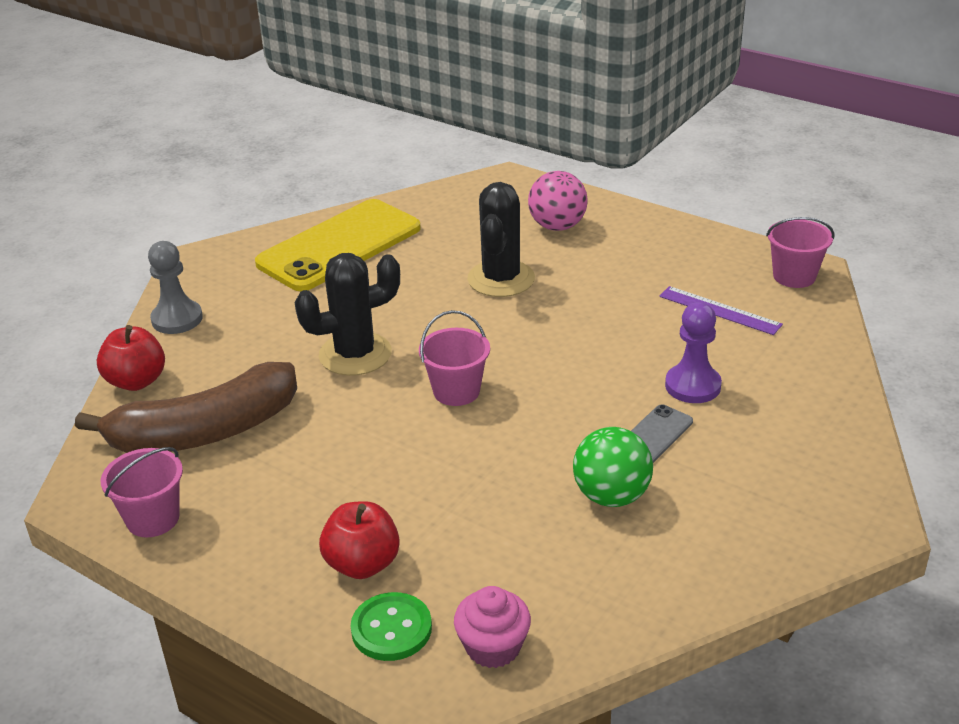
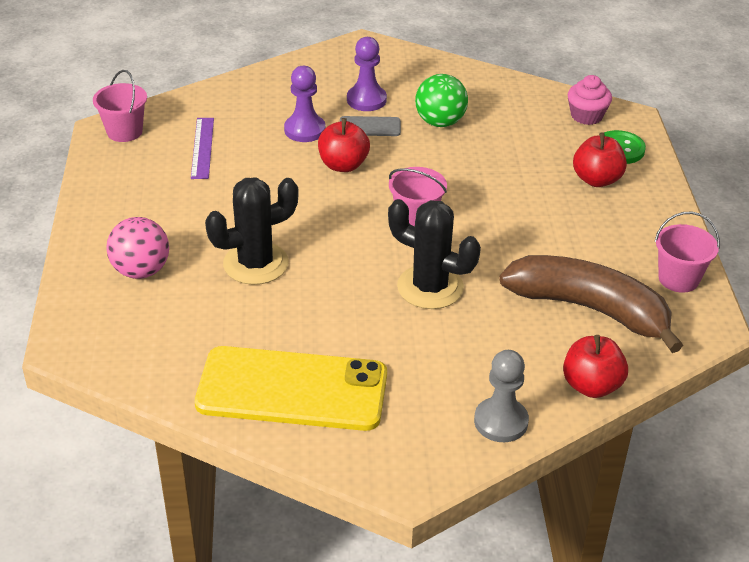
camera: 130 degrees left, 5 degrees up
none -> red apple [318,118,370,172]
none -> purple pawn [347,37,387,111]

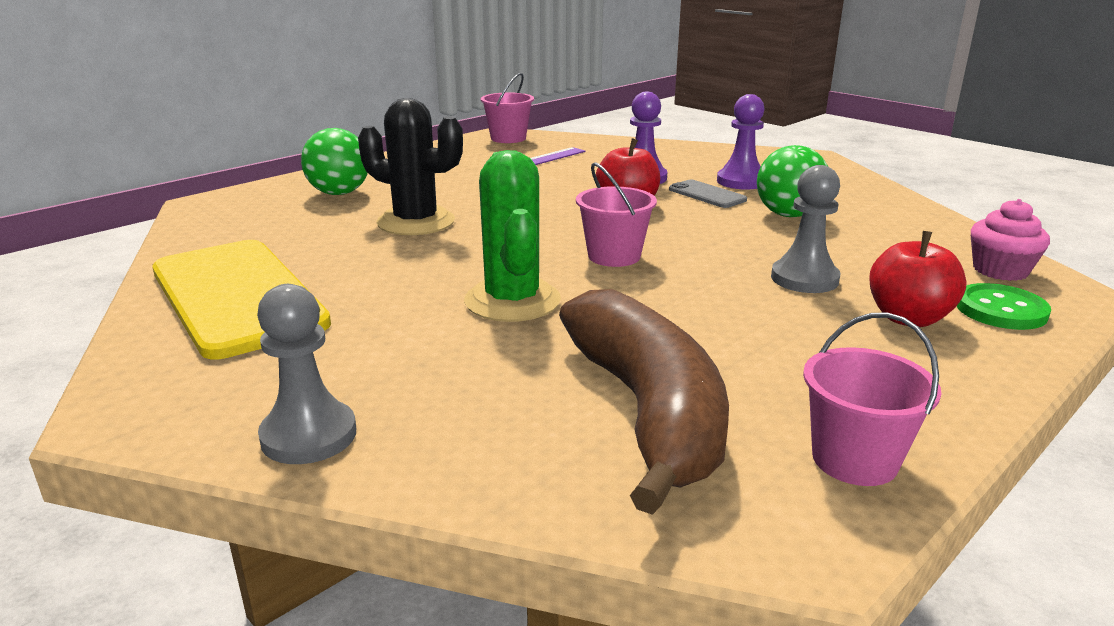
camera: 50 degrees right, 15 degrees down
pink ball [106,217,169,279] -> green ball [301,128,368,195]
black cactus [388,199,481,309] -> green cactus [464,150,561,322]
red apple [563,335,628,398] -> none
none -> grey pawn [771,165,840,293]

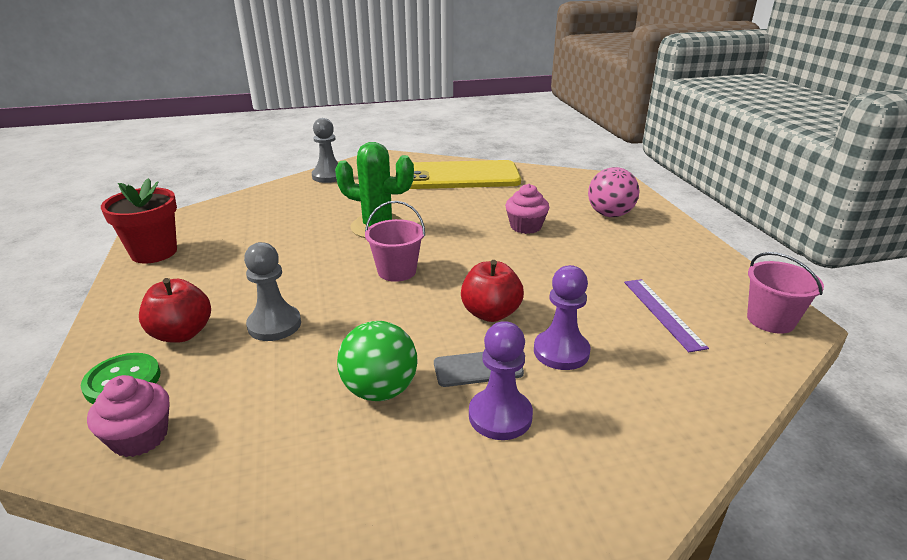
camera: 120 degrees right, 5 degrees up
green ball [301,128,368,195] -> pink ball [588,167,639,217]
black cactus [358,98,463,235] -> pink cupcake [505,184,549,234]
brown banana [559,289,729,515] -> none
pink bucket [803,312,941,486] -> red flower pot [101,178,177,263]

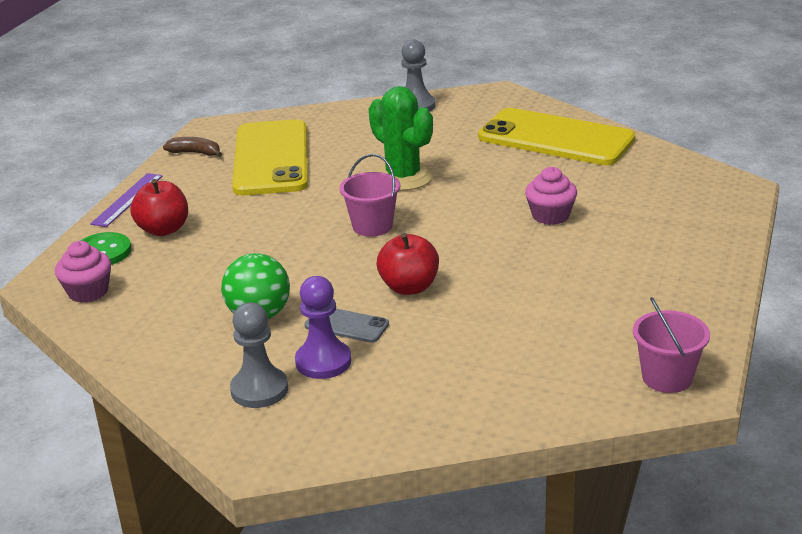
camera: 35 degrees right, 0 degrees up
red flower pot [101,178,177,263] -> brown banana [163,137,222,157]
grey pawn [244,242,301,341] -> grey pawn moved to [230,302,288,408]
purple pawn [534,265,591,370] -> none
pink ball [588,167,639,217] -> none
purple ruler [624,279,709,352] -> purple ruler moved to [90,173,163,227]
none -> yellow phone [232,119,308,195]

